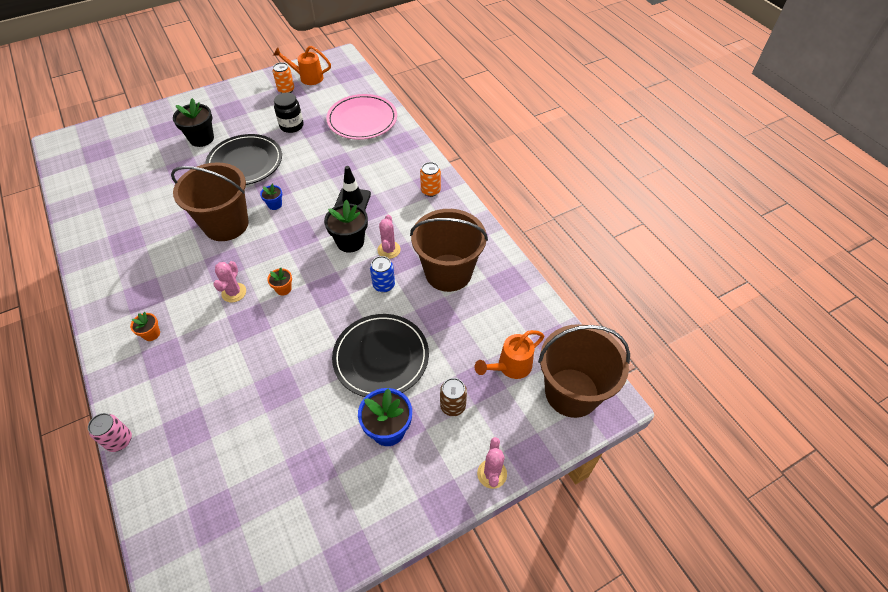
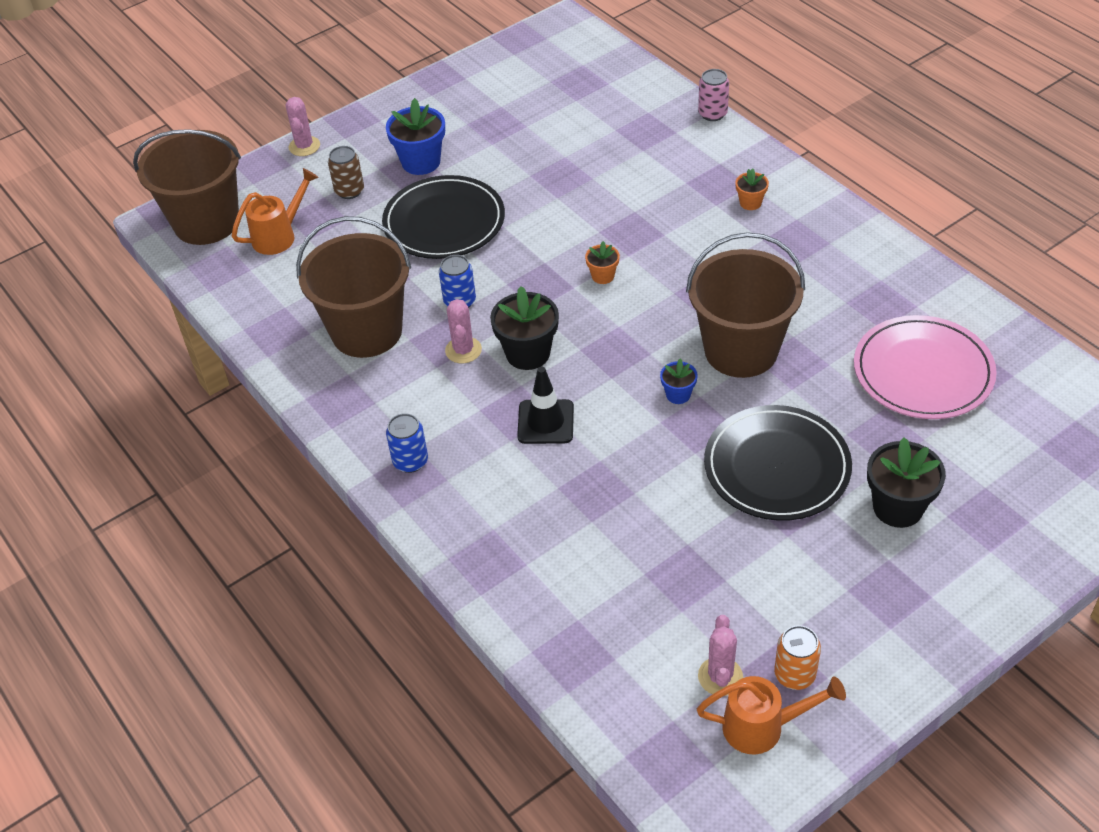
camera: 175 degrees right, 5 degrees down
pink cactus [213,261,246,302] -> pink cactus moved to [698,615,743,696]
black jar [274,93,304,133] -> none
pink plate [326,94,397,140] -> pink plate moved to [854,315,997,419]
orange can [420,162,441,197] -> blue can [386,413,428,473]

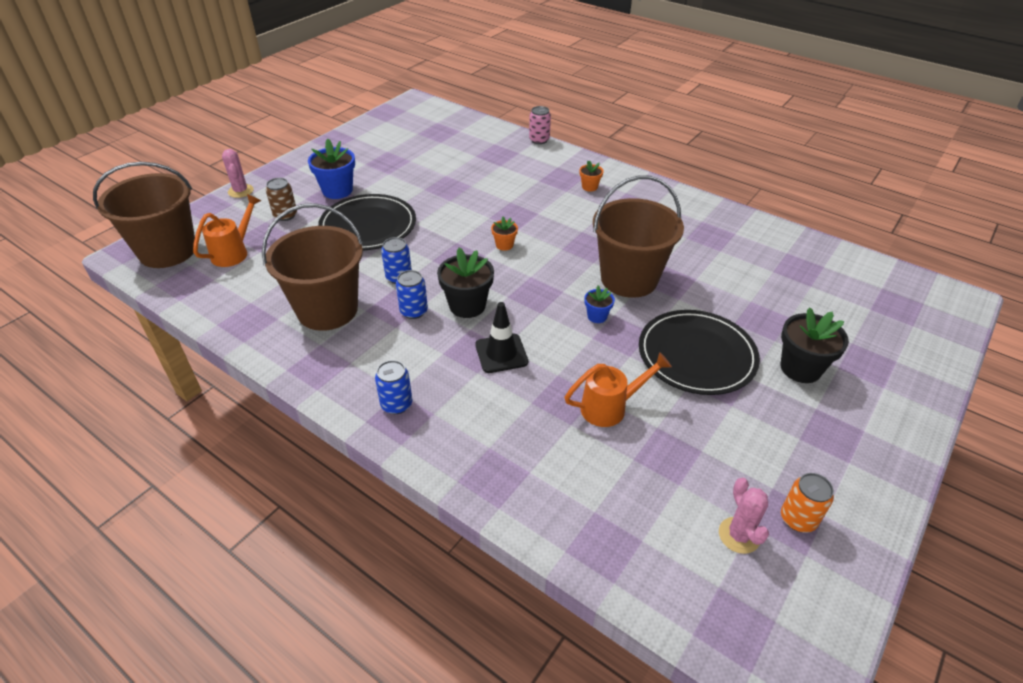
camera: 20 degrees left, 5 degrees down
pink cactus [445,299,482,363] -> blue can [396,270,428,319]
orange watering can [697,676,846,754] -> orange watering can moved to [564,352,672,427]
pink plate [854,315,997,419] -> none

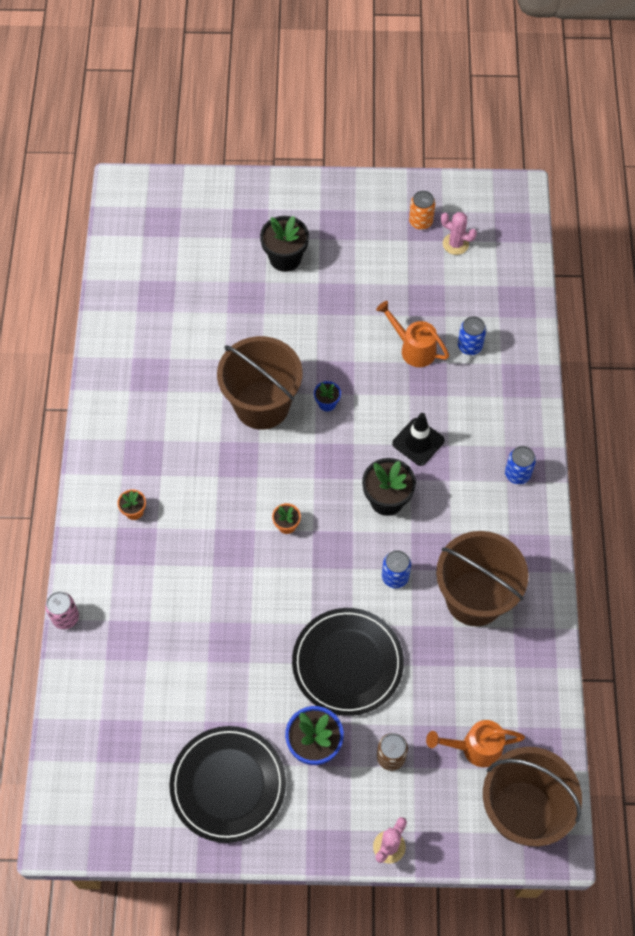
camera: 125 degrees left, 20 degrees up
blue can [396,270,428,319] -> blue can moved to [458,316,486,355]
black plate [639,310,760,395] -> black plate moved to [169,726,286,843]
pink cactus [719,478,769,554] -> pink cactus turned 75 degrees clockwise [441,212,477,255]

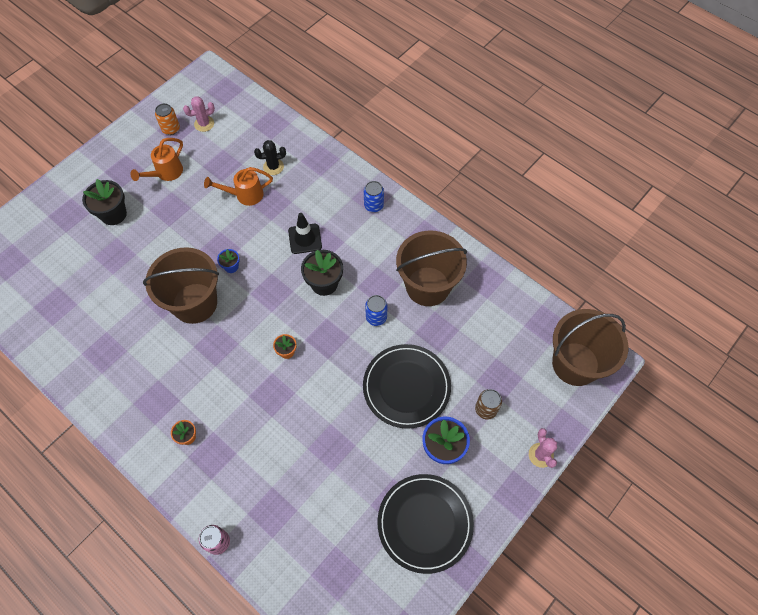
camera: 50 degrees left, 0 degrees up
orange watering can [426,720,525,767] -> orange watering can moved to [130,138,183,181]
blue can [458,316,486,355] -> black cactus [254,140,286,175]

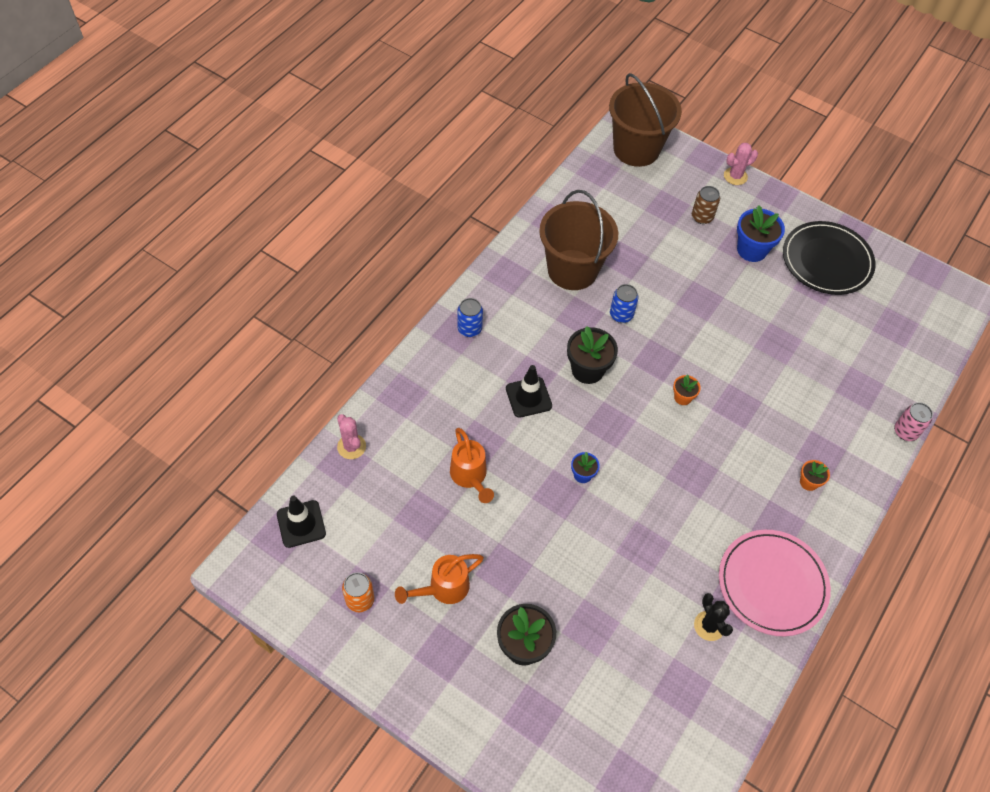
camera: 100 degrees left, 5 degrees down
orange watering can [130,138,183,181] -> orange watering can turned 120 degrees clockwise [395,554,484,604]
brown bucket [143,247,219,324] -> none
pink cactus [183,96,215,132] -> pink cactus moved to [337,414,366,459]
black cactus [254,140,286,175] -> black cactus moved to [694,593,733,641]
black plate [363,344,451,429] -> none
none -> black traffic cone [277,496,326,548]
none -> pink plate [719,530,831,636]

